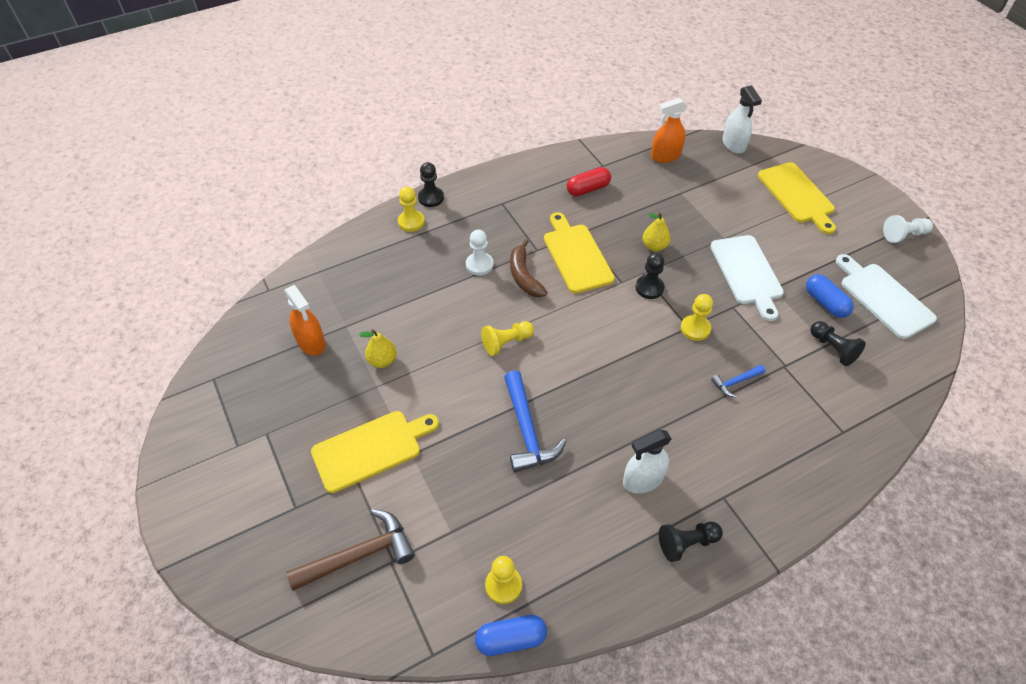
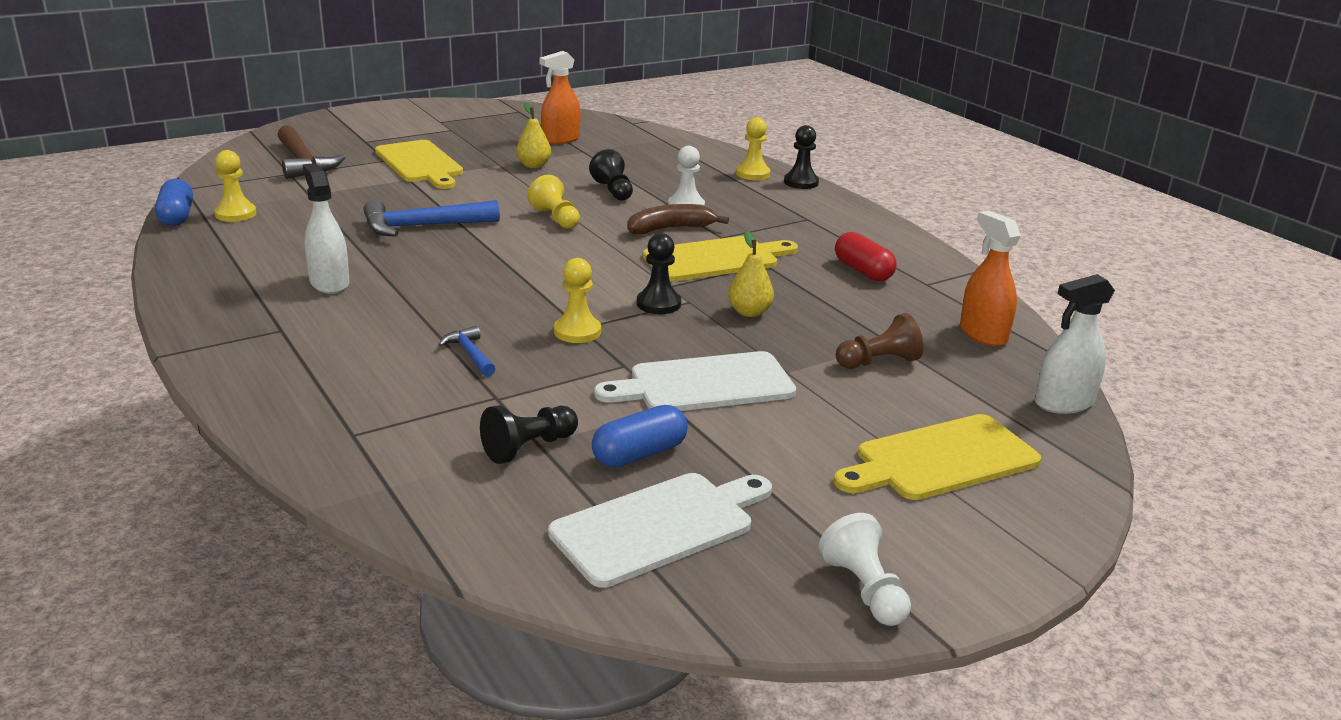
camera: 85 degrees right, 25 degrees down
black pawn [659,522,723,562] -> black pawn moved to [589,149,633,201]
none -> brown pawn [836,313,924,369]

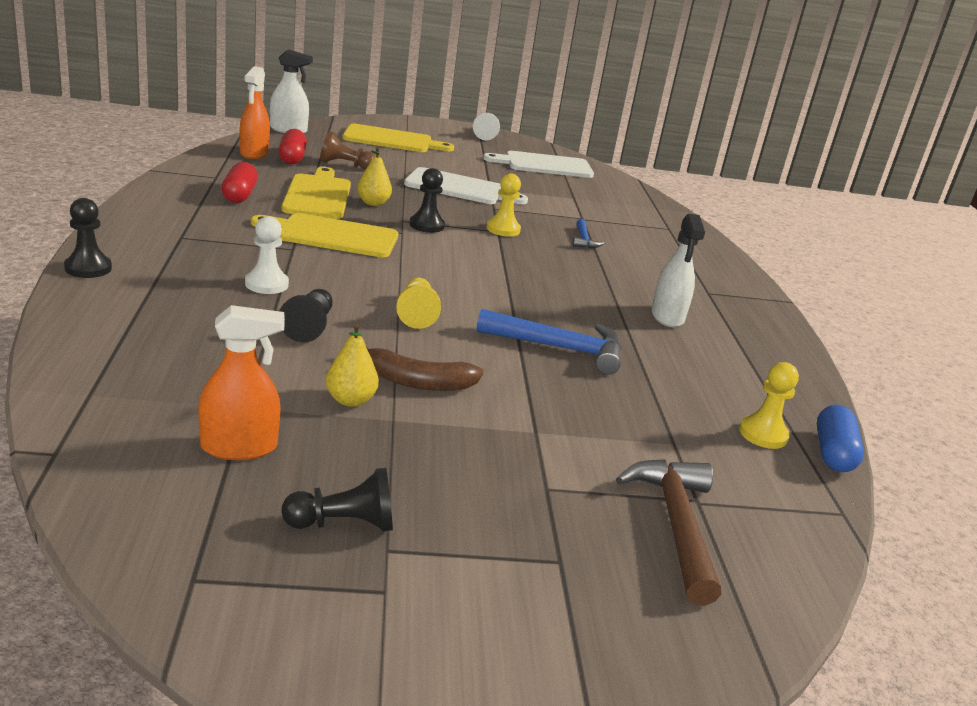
camera: 155 degrees left, 0 degrees up
yellow cutting board [375,140,463,189] -> yellow cutting board moved to [281,167,351,219]
black pawn [480,405,578,464] -> black pawn moved to [281,468,393,532]
blue capsule [592,405,688,467] -> none
brown banana [627,204,729,234] -> brown banana moved to [366,346,484,391]
yellow pawn [736,117,770,180] -> none
none -> red capsule [279,129,307,164]

